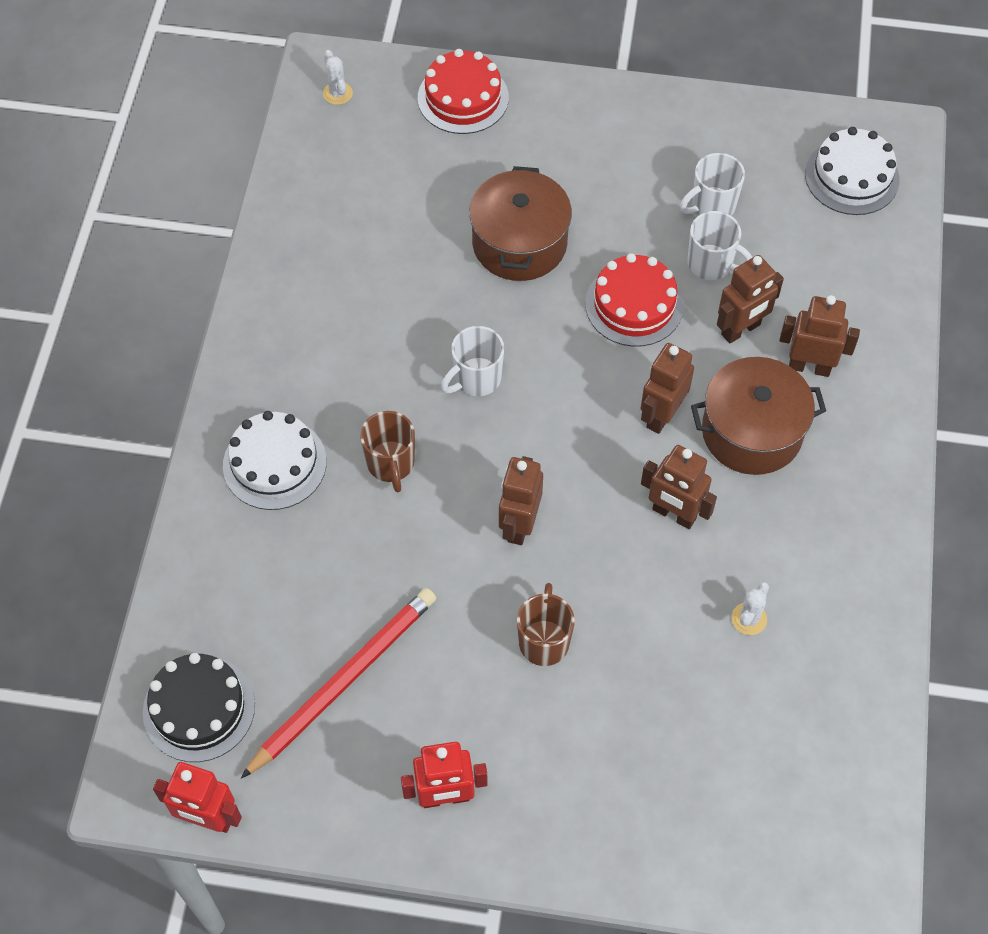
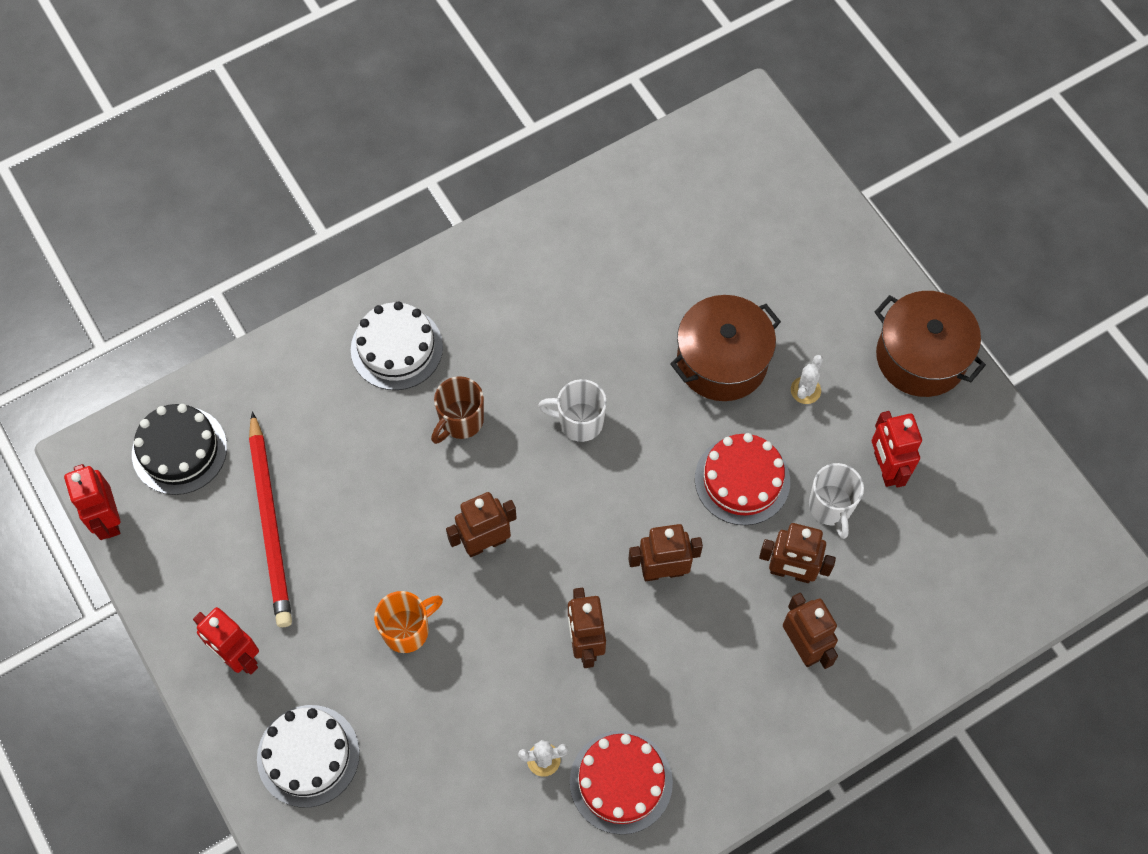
camera: 50 degrees right, 5 degrees up
red pencil [241,588,436,779] -> red pencil turned 75 degrees clockwise [249,411,292,627]
white cactus [323,50,353,105] -> white cactus moved to [791,355,823,404]
red cake [418,49,509,134] -> red cake moved to [570,730,673,835]
brown mug [517,583,575,666] -> orange mug [374,591,443,653]
white mug [680,153,745,216] -> red robot [872,411,922,488]
brown pot [691,357,826,475] -> brown pot moved to [875,291,986,397]
white cake [805,127,899,215] -> white cake moved to [257,705,360,808]

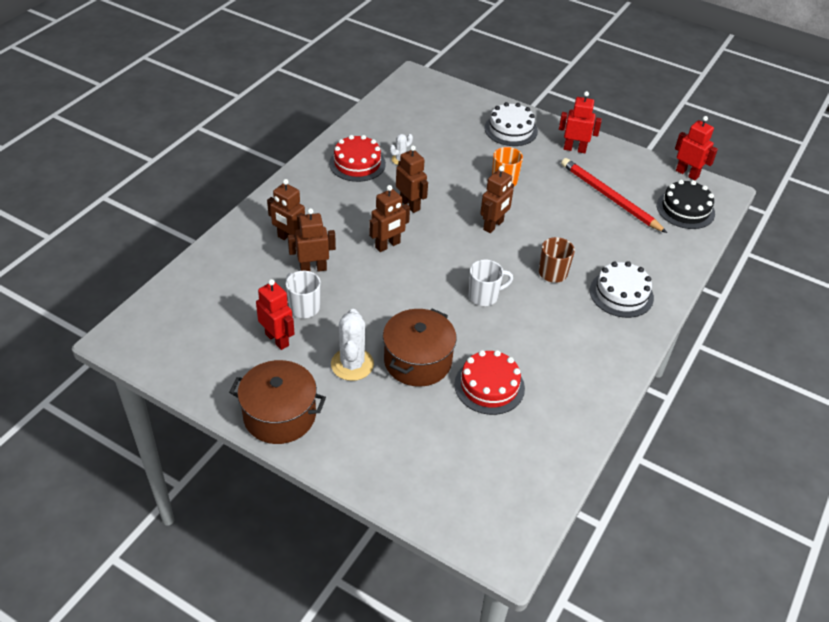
camera: 150 degrees right, 20 degrees down
red cake [695,433,790,525] -> red cake moved to [454,350,525,415]
white cactus [791,355,823,404] -> white cactus [331,309,374,381], size x1.88

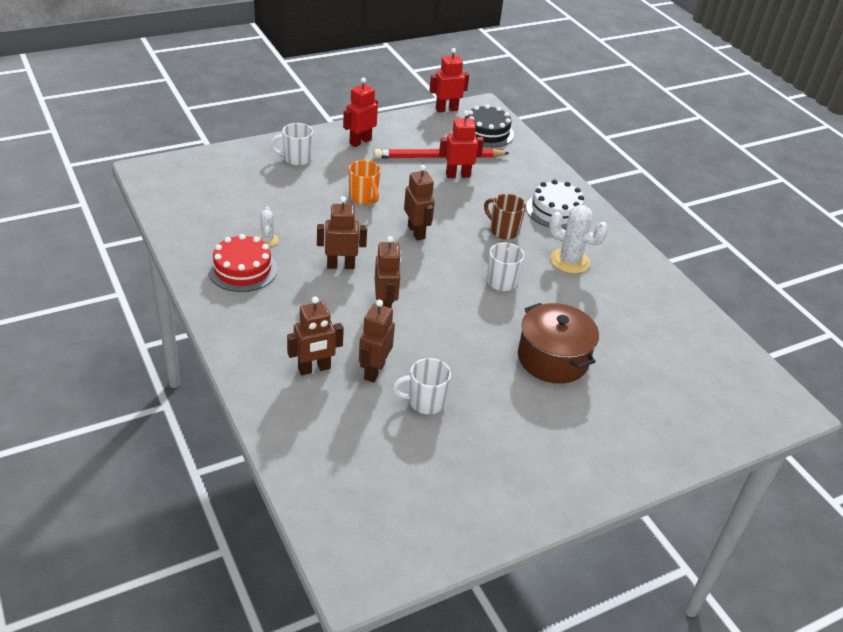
camera: 60 degrees left, 5 degrees down
brown pot [229,360,326,444] -> none
red robot [256,279,295,350] -> red robot moved to [439,111,484,178]
white cactus [331,309,374,381] -> white cactus moved to [549,205,608,274]
red cake [454,350,525,415] -> none
white cake [484,102,538,146] -> white mug [270,123,313,166]

